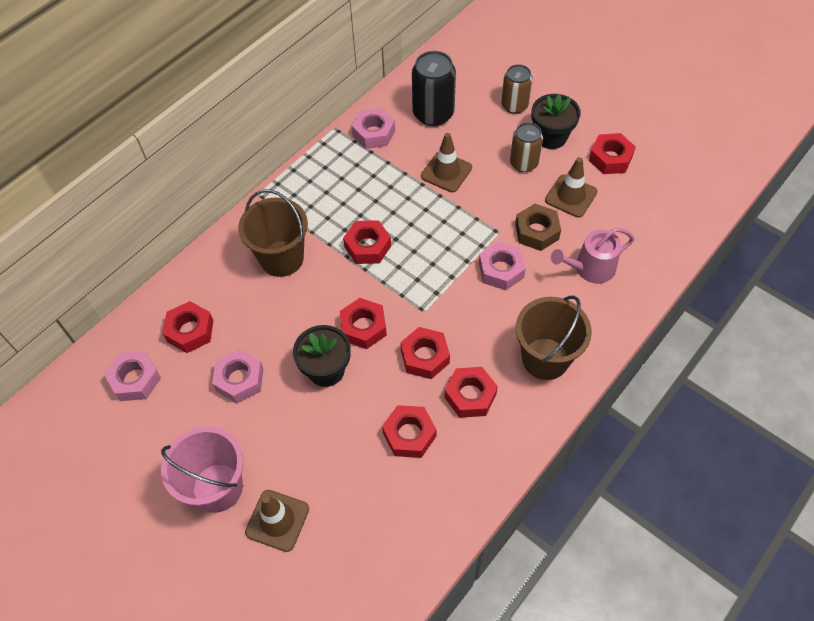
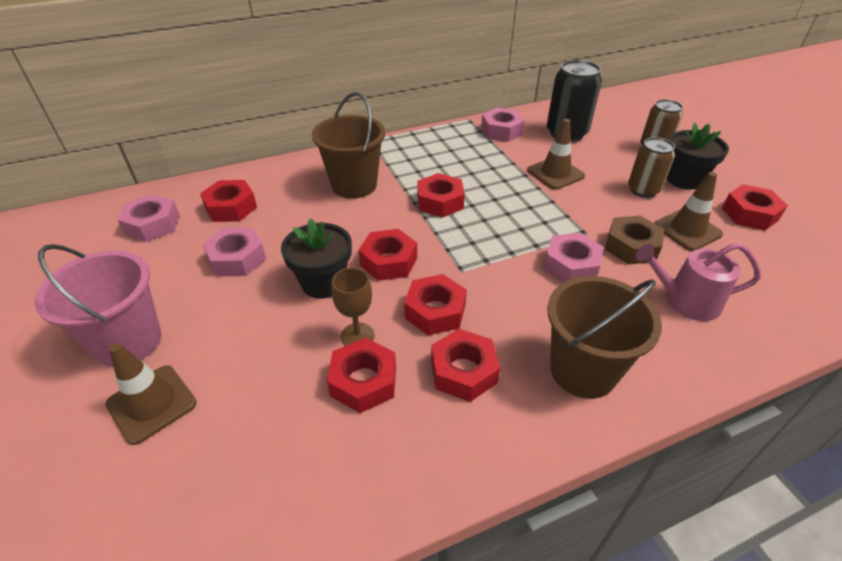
camera: 25 degrees right, 15 degrees down
none -> brown goblet [331,268,375,346]

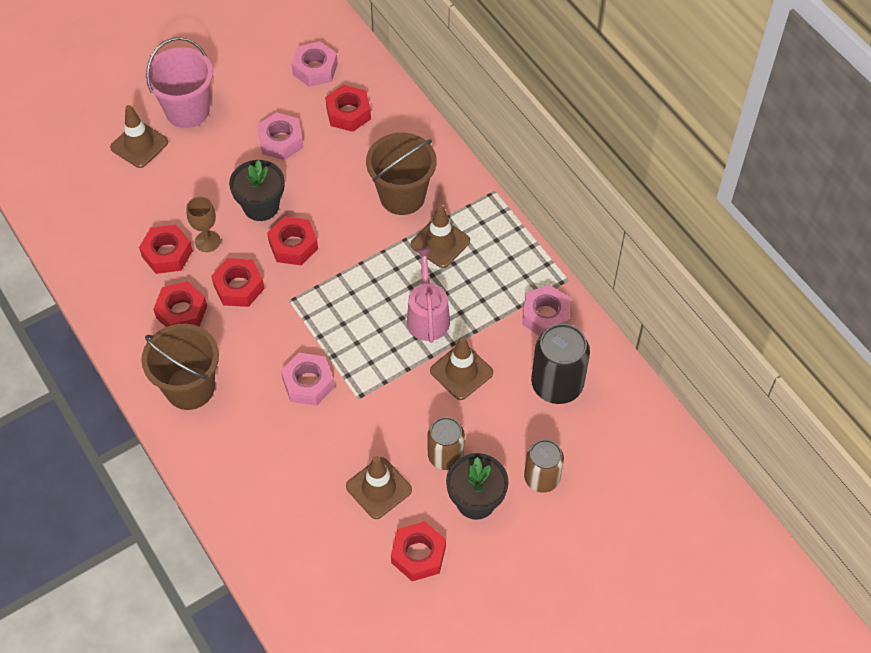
camera: 80 degrees right, 15 degrees up
red nut [417,173,465,218] -> none
brown nut [605,216,665,265] -> none
pink watering can [636,243,761,321] -> pink watering can moved to [407,248,450,343]
none -> brown traffic cone [410,205,470,268]

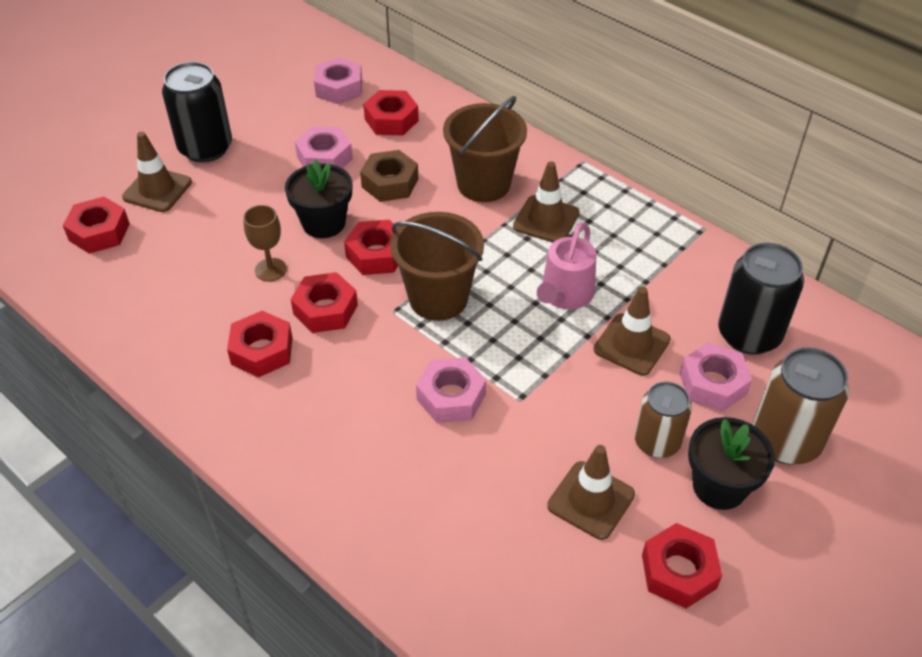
camera: 15 degrees left, 10 degrees down
red nut [139,225,193,274] -> red nut moved to [63,197,130,254]
brown bucket [141,324,219,410] -> brown bucket moved to [390,212,484,321]
pink bucket [145,37,213,128] -> black can [162,62,232,162]
pink watering can [407,248,450,343] -> pink watering can turned 135 degrees counterclockwise [537,222,597,309]
pink nut [522,285,571,336] -> pink nut moved to [680,342,752,411]
brown can [524,439,564,493] -> brown can [753,347,849,465], size x1.50
none -> brown nut [360,150,418,202]

